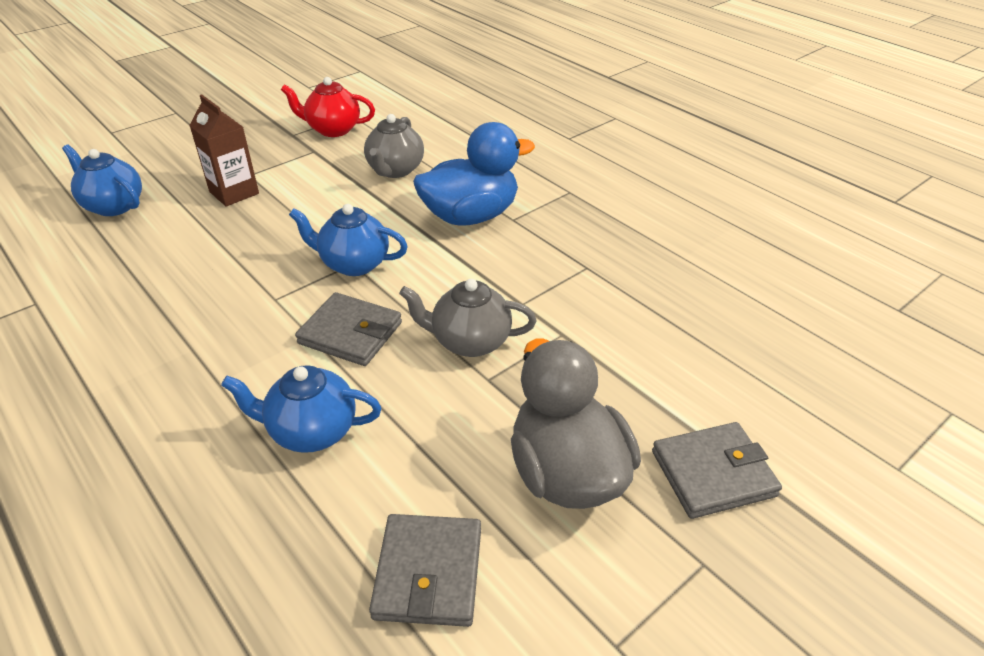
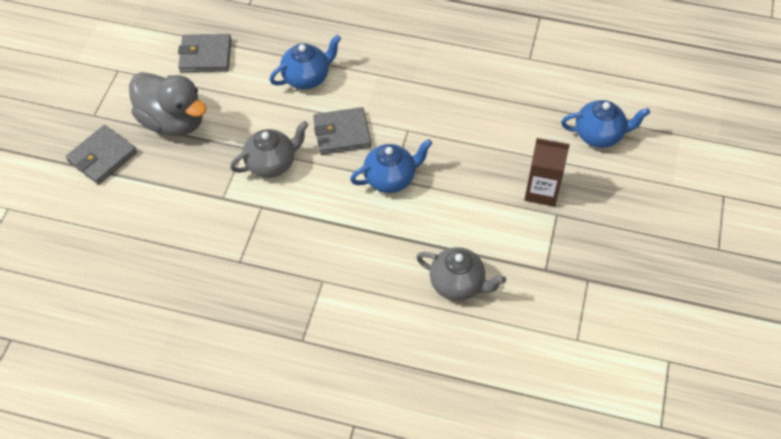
camera: 145 degrees right, 15 degrees up
red teapot [281,77,375,137] -> none
grey teapot [364,114,424,178] -> grey teapot turned 135 degrees clockwise [416,247,506,301]
grey wallet [369,514,481,627] -> grey wallet turned 60 degrees counterclockwise [178,34,232,72]
blue duck [413,122,535,226] -> none

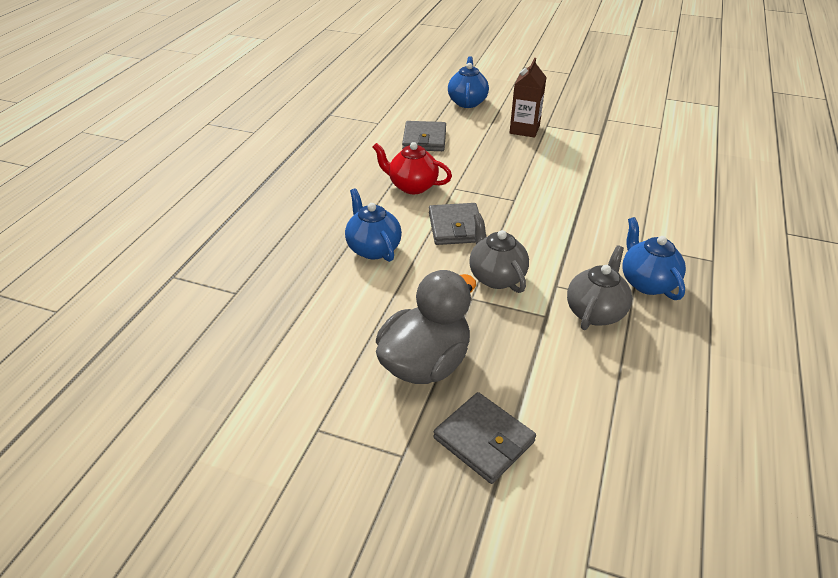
camera: 85 degrees left, 15 degrees down
grey wallet [178,34,232,72] -> grey wallet moved to [402,121,446,151]
blue teapot [350,139,432,193] -> blue teapot moved to [622,217,686,300]
grey teapot [416,247,506,301] -> grey teapot moved to [567,245,632,330]
none -> red teapot [373,142,452,194]

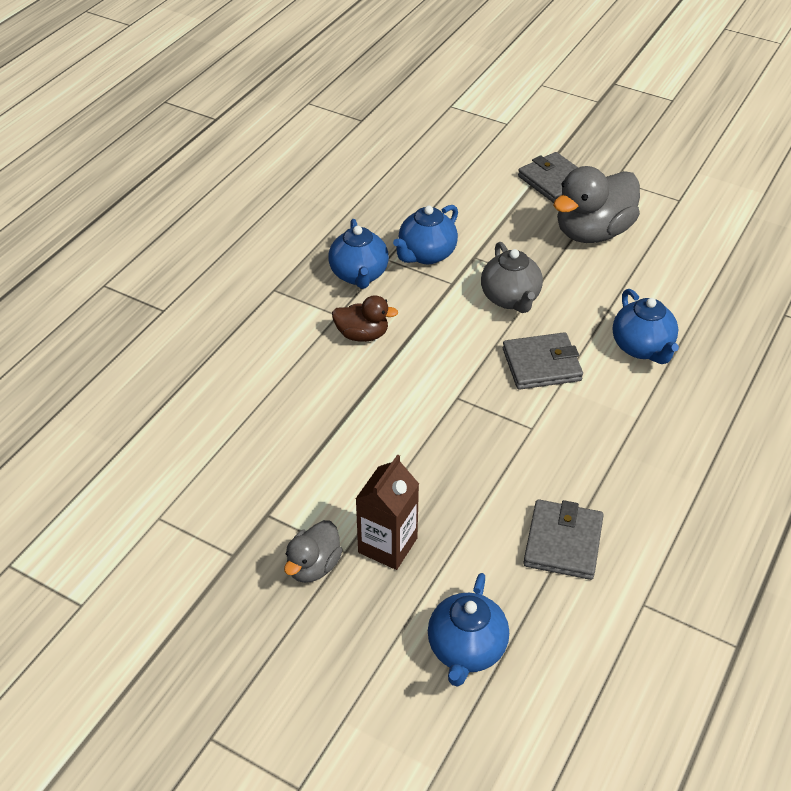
camera: 170 degrees left, 5 degrees up
red teapot [373,142,452,194] -> none
grey wallet [429,203,479,245] -> grey wallet turned 75 degrees clockwise [503,332,583,390]
grey teapot [567,245,632,330] -> blue teapot [393,205,458,264]
none -> grey duck [284,520,342,583]
none -> brown duck [332,295,398,342]

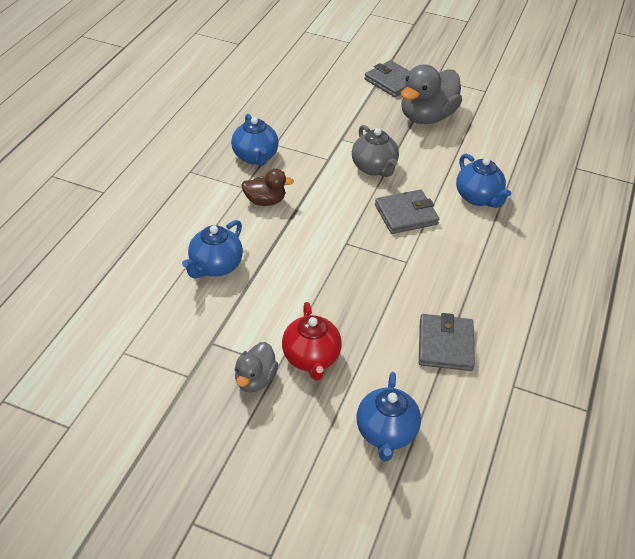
camera: 10 degrees left, 0 degrees up
brown carton [356,454,419,570] -> red teapot [282,302,342,381]
blue teapot [393,205,458,264] -> blue teapot moved to [182,220,243,279]

